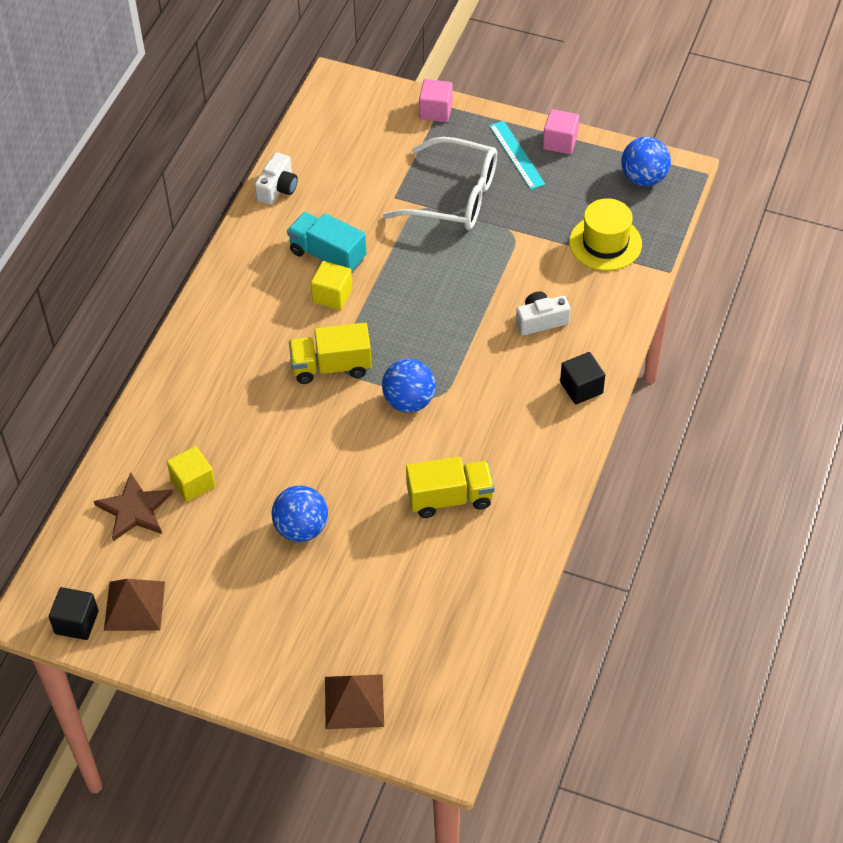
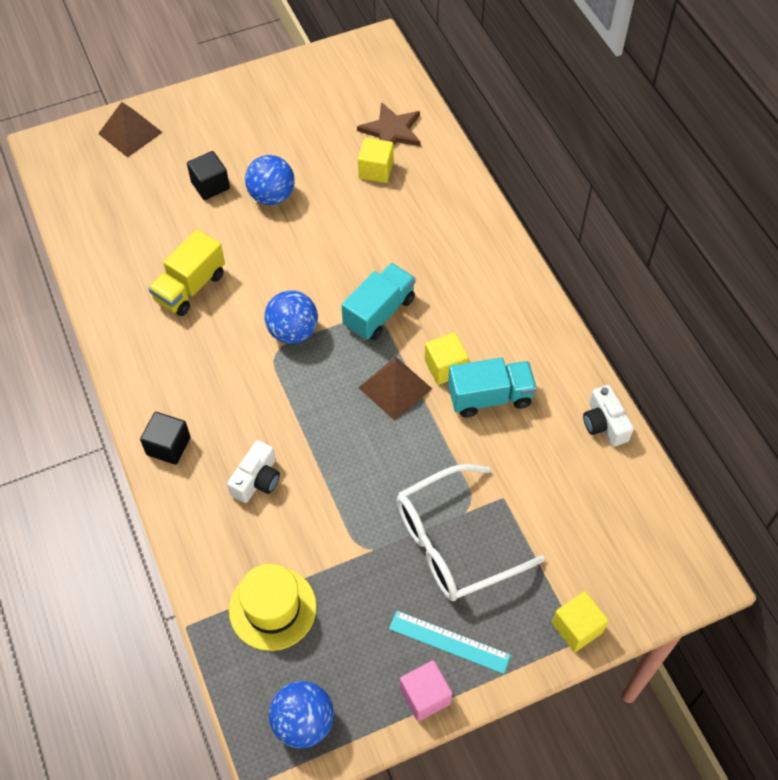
camera: 135 degrees right, 5 degrees up
black cube [49,587,98,640] -> black cube moved to [187,151,230,200]
brown pyramid [104,579,165,631] -> brown pyramid moved to [358,357,432,421]
yellow truck [289,323,372,384] -> turquoise truck [341,263,416,340]
pink cube [419,79,453,122] -> yellow cube [552,591,609,652]

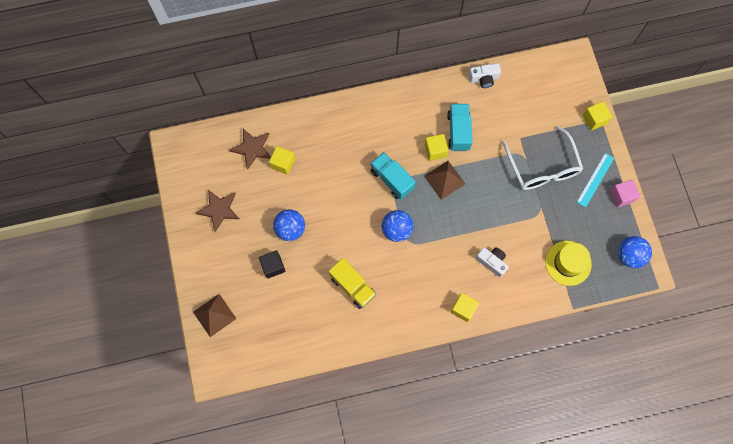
camera: 80 degrees left, 15 degrees up
black cube [140,412,191,465] -> yellow cube [451,293,479,322]
none -> brown star [196,190,239,232]

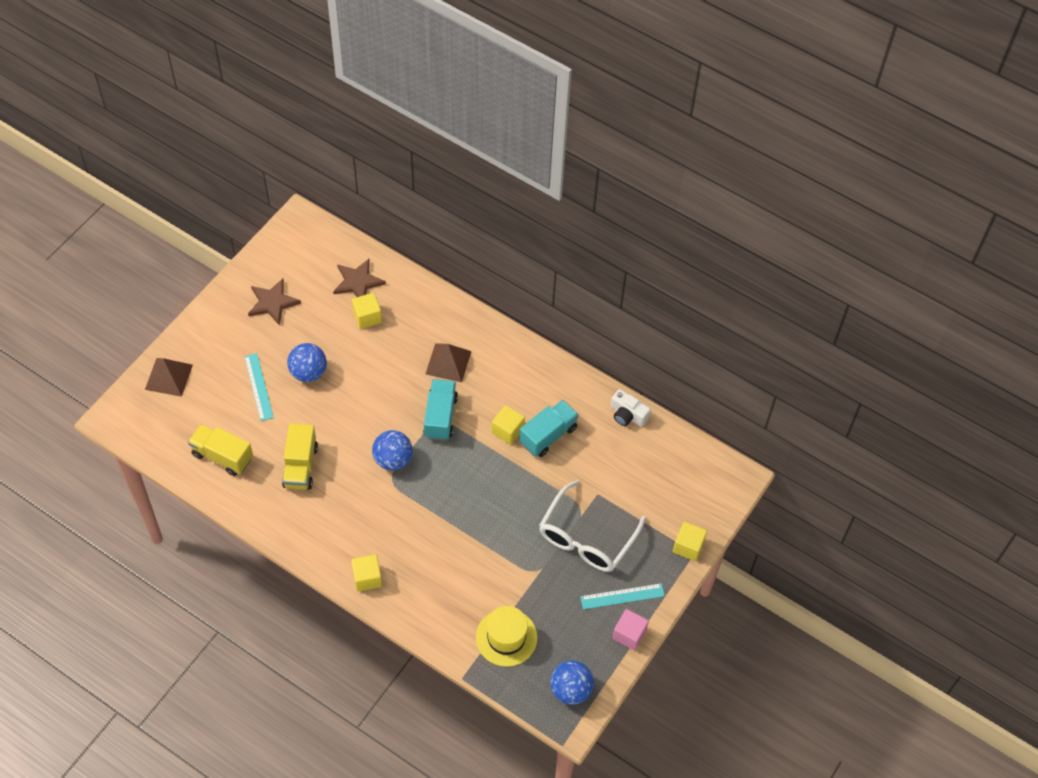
camera: 45 degrees right, 15 degrees down
black cube [259,250,285,279] -> turquoise ruler [244,353,274,421]
brown pyramid [424,161,465,200] -> brown pyramid moved to [426,343,471,382]
white camera [476,247,509,277] -> none
none -> yellow truck [188,424,253,476]

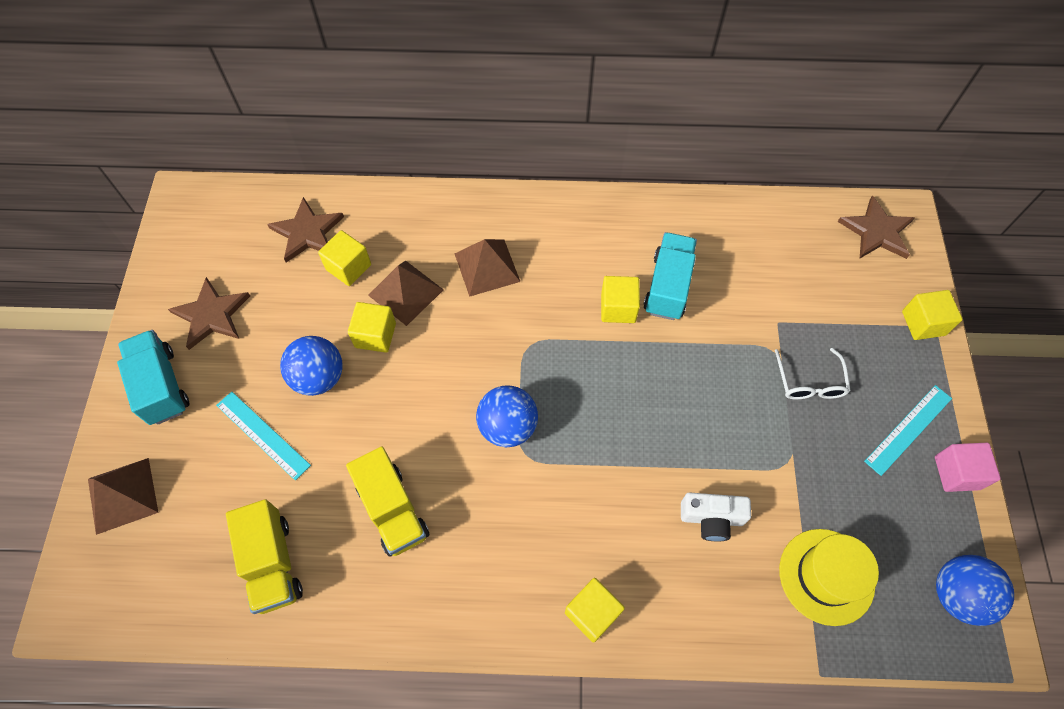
camera: 30 degrees left, 5 degrees up
yellow truck [188,424,253,476] -> yellow truck turned 105 degrees counterclockwise [226,499,303,614]
turquoise truck [423,379,458,441] -> turquoise truck moved to [117,330,189,425]
white glasses [539,480,646,572] -> white glasses [775,348,851,399], size x0.52
white camera [611,389,651,427] -> white camera moved to [681,492,751,541]
none -> yellow cube [348,302,396,353]
none -> brown pyramid [368,260,444,326]
none -> brown star [838,195,915,259]

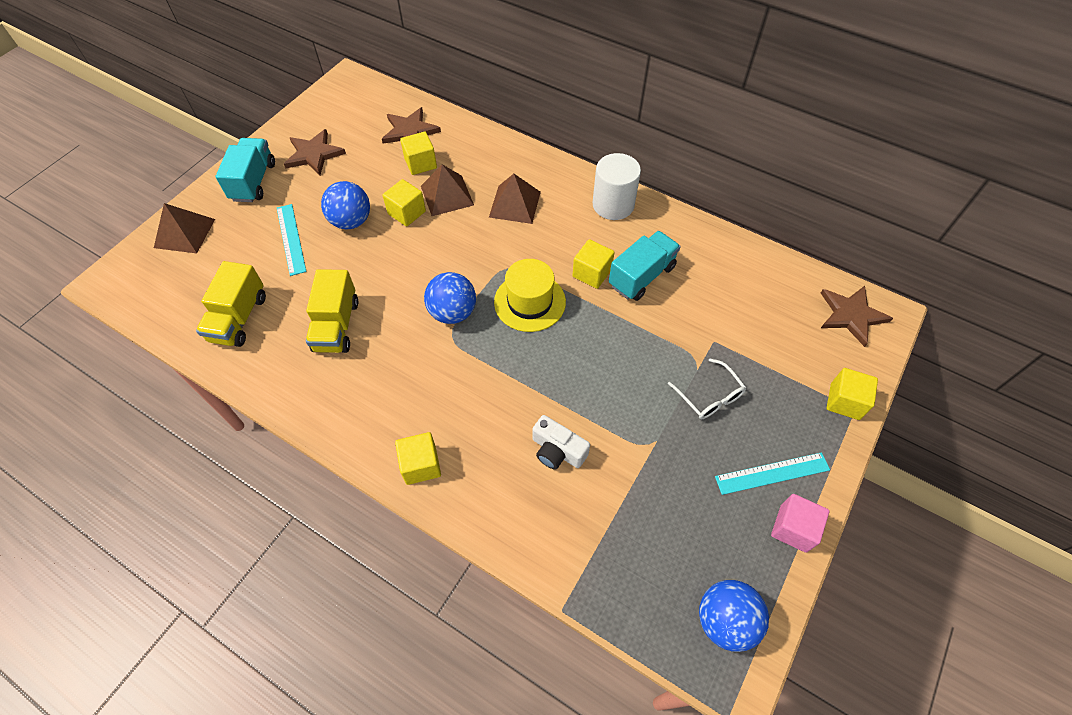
camera: 30 degrees right, 5 degrees down
white glasses [775,348,851,399] -> white glasses turned 60 degrees counterclockwise [668,358,746,419]
yellow hat [779,529,879,626] -> yellow hat moved to [494,259,566,332]
none -> white cylinder [593,153,641,220]

